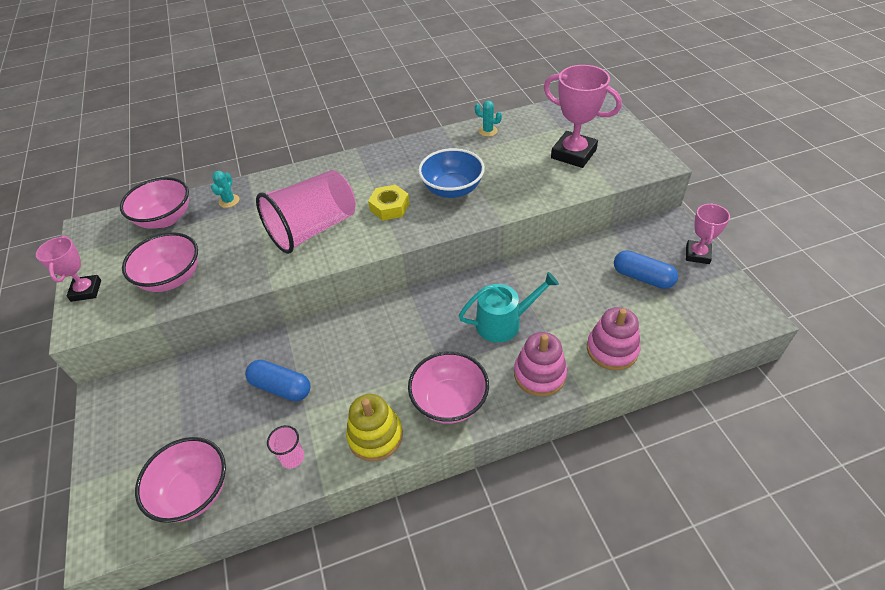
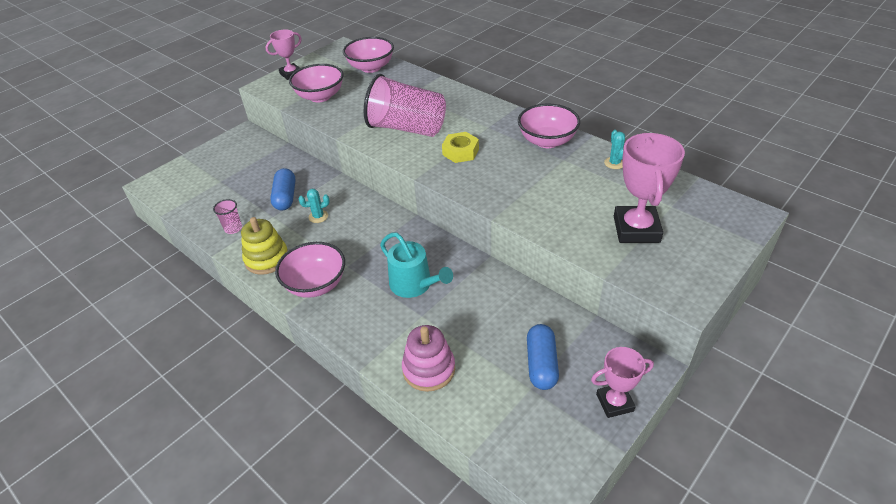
camera: 60 degrees right, 5 degrees down
pink bowl [135,437,226,523] -> pink bowl moved to [518,103,580,148]
turquoise cactus [211,171,239,208] -> turquoise cactus moved to [299,189,330,223]
blue bowl [418,148,485,198] -> none
pink stacking toy [514,332,567,396] -> none

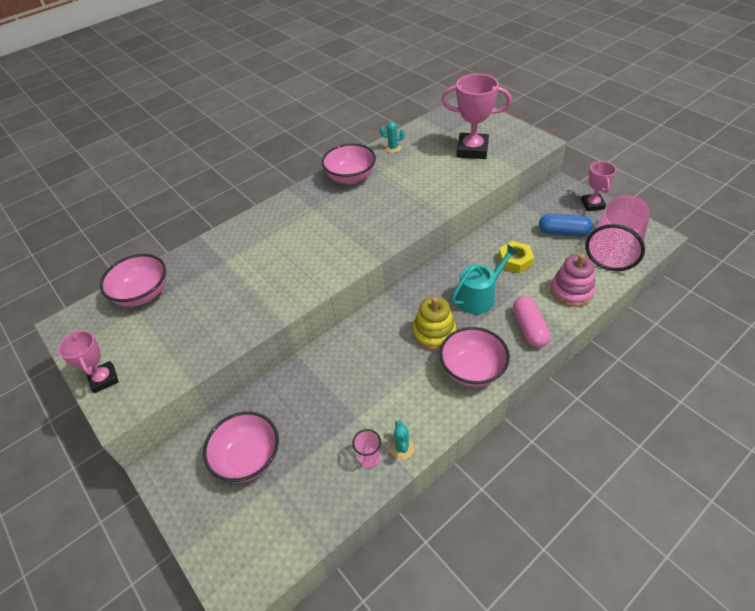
camera: 80 degrees left, 5 degrees up
yellow stacking toy [241,217,288,275] -> yellow stacking toy moved to [413,297,456,350]
blue capsule [270,168,296,210] -> none
pink bowl [289,64,344,102] -> pink bowl moved to [203,411,279,483]
turquoise cactus [299,189,330,223] -> turquoise cactus moved to [390,420,414,459]
pink cup [364,74,446,137] -> pink cup moved to [585,195,650,271]
yellow nut [442,132,479,163] -> yellow nut moved to [498,241,534,274]
none -> pink capsule [513,296,550,347]

